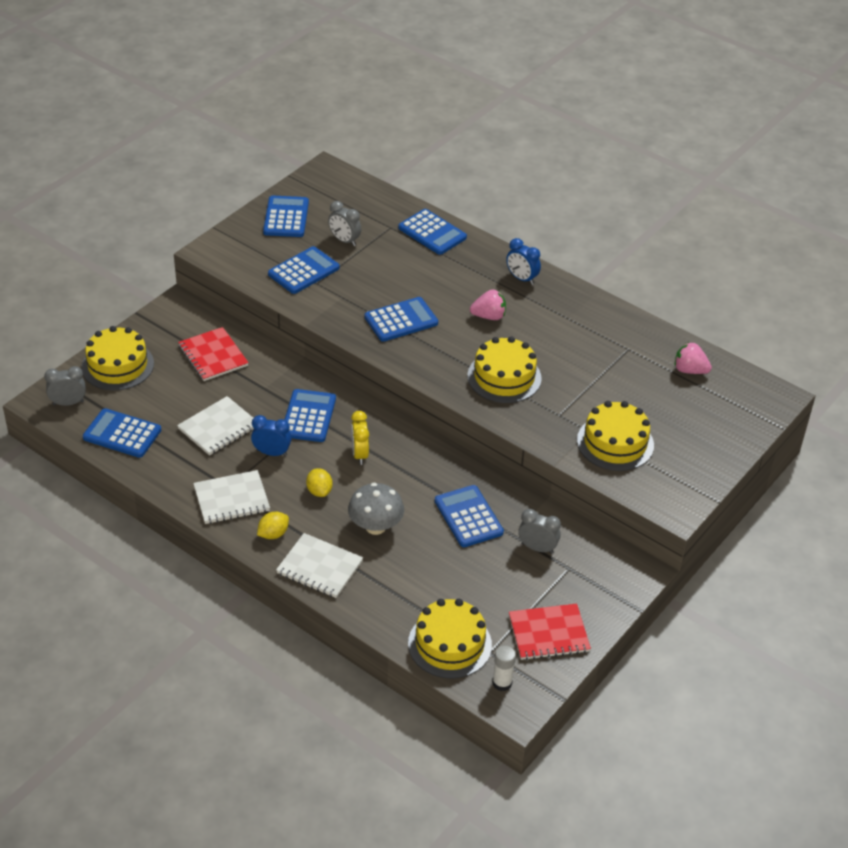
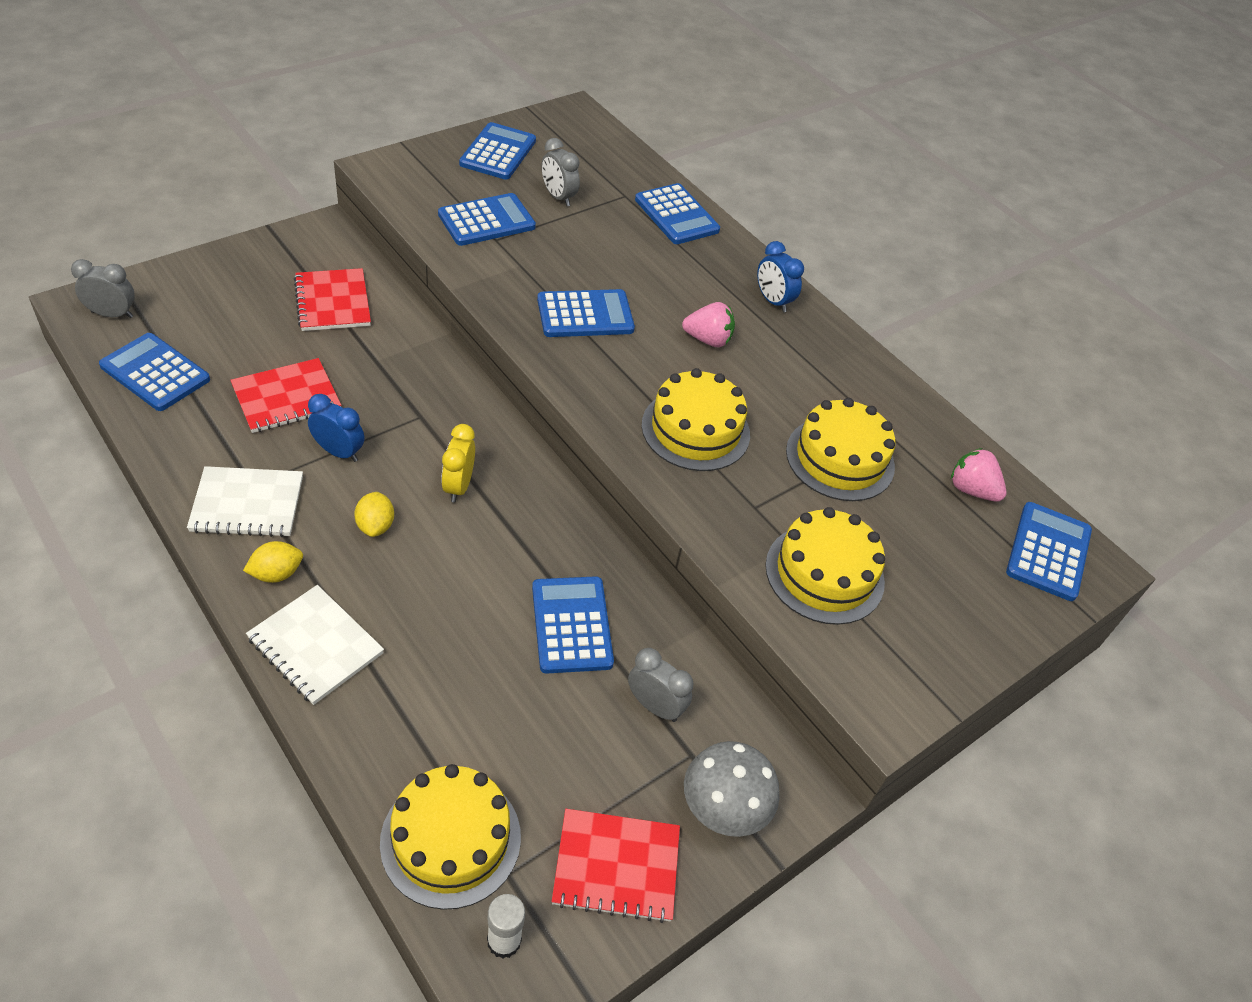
camera: 10 degrees right, 5 degrees up
yellow cake [81,326,154,390] -> yellow cake moved to [786,398,895,501]
white notebook [177,396,254,456] -> red notebook [230,358,341,433]
blue calculator [284,389,336,442] -> blue calculator moved to [1006,502,1092,601]
grey mushroom [348,483,404,535] -> grey mushroom moved to [684,741,780,837]

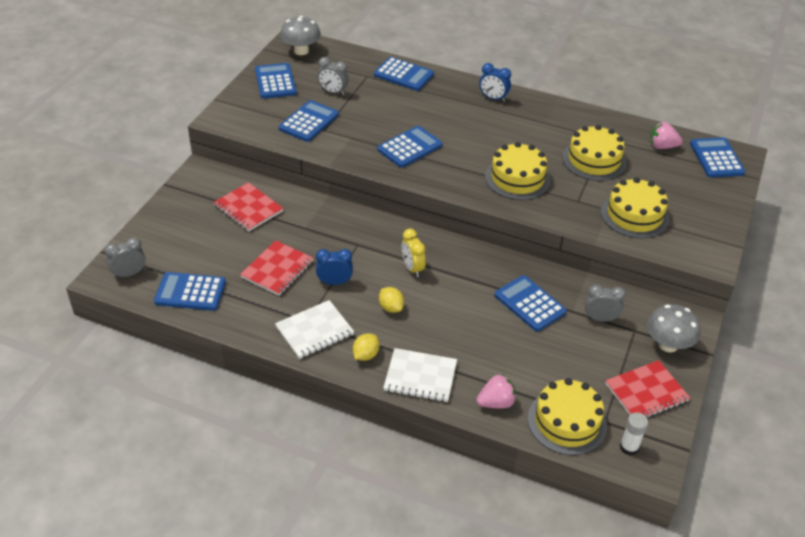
camera: 25 degrees left, 5 degrees down
pink strawberry [682,302,735,347] -> pink strawberry moved to [476,374,516,408]
none -> grey mushroom [280,16,321,55]

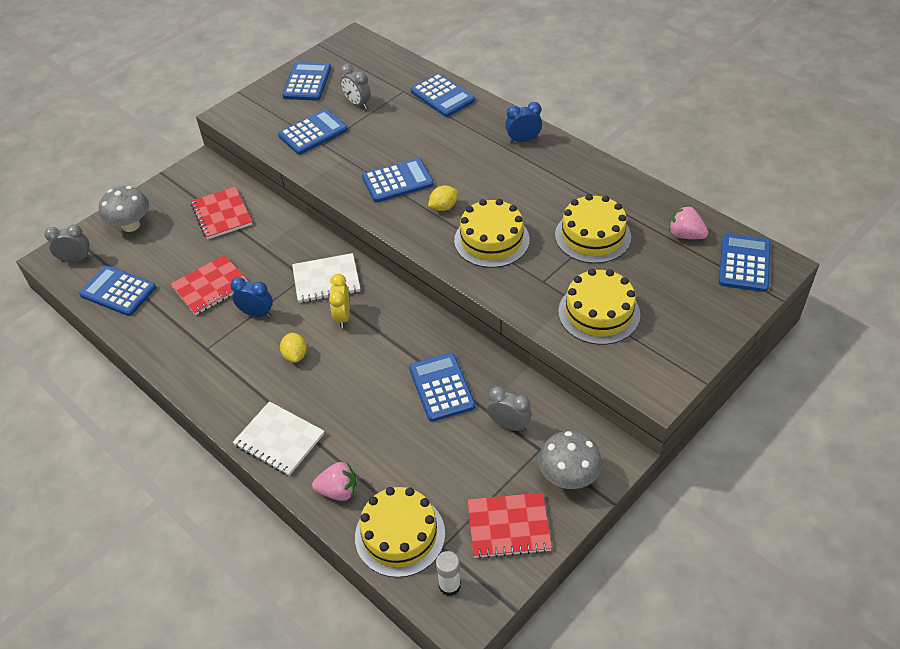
camera: 25 degrees right, 5 degrees up
white notebook [275,300,354,359] -> white notebook moved to [292,253,360,303]
grey mushroom [280,16,321,55] -> grey mushroom moved to [99,186,149,232]
yellow lemon [353,333,379,361] -> yellow lemon moved to [428,185,458,211]
blue clock [479,63,511,102] -> blue clock turned 120 degrees clockwise [505,102,542,143]

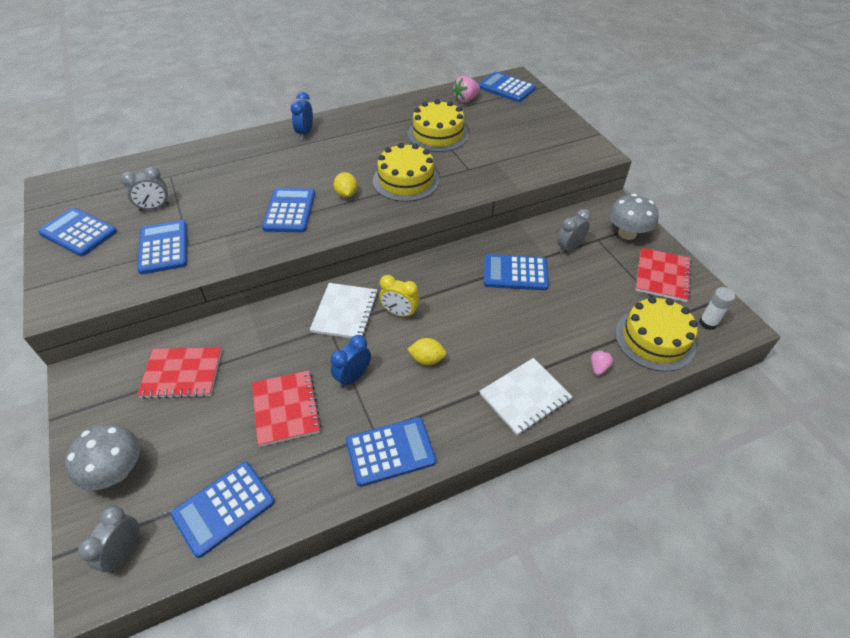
camera: 70 degrees left, 0 degrees up
pink strawberry [312,462,357,501] -> pink strawberry [591,350,613,376], size x0.62
blue calculator [411,73,475,117] -> blue calculator moved to [346,417,436,487]
yellow cake [558,269,640,345] -> none

